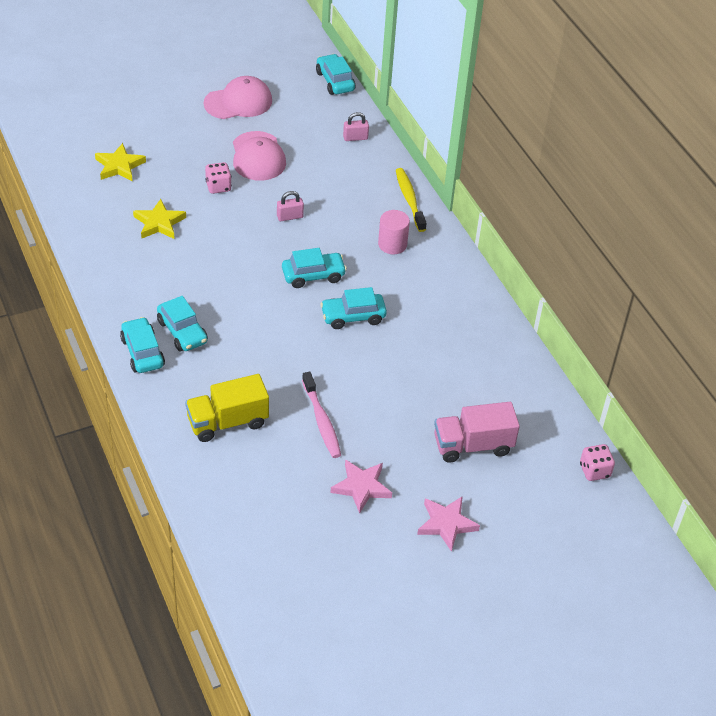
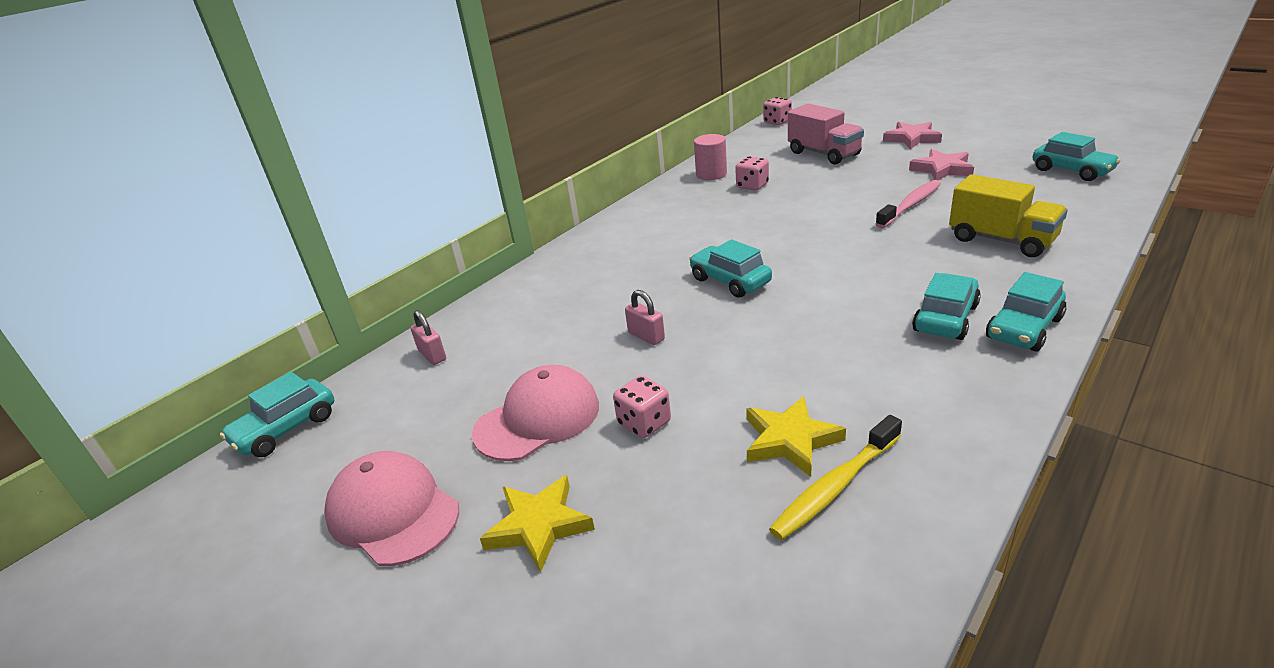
camera: 110 degrees left, 15 degrees down
yellow star [95,143,146,182] -> yellow star moved to [480,475,595,573]
turquoise car [320,287,387,329] -> turquoise car moved to [1033,132,1121,181]
pink cylinder [378,210,410,254] -> pink cylinder moved to [694,134,727,180]
yellow toothbrush [396,168,427,232] -> yellow toothbrush moved to [769,415,902,540]
none -> pink dice [735,156,769,191]

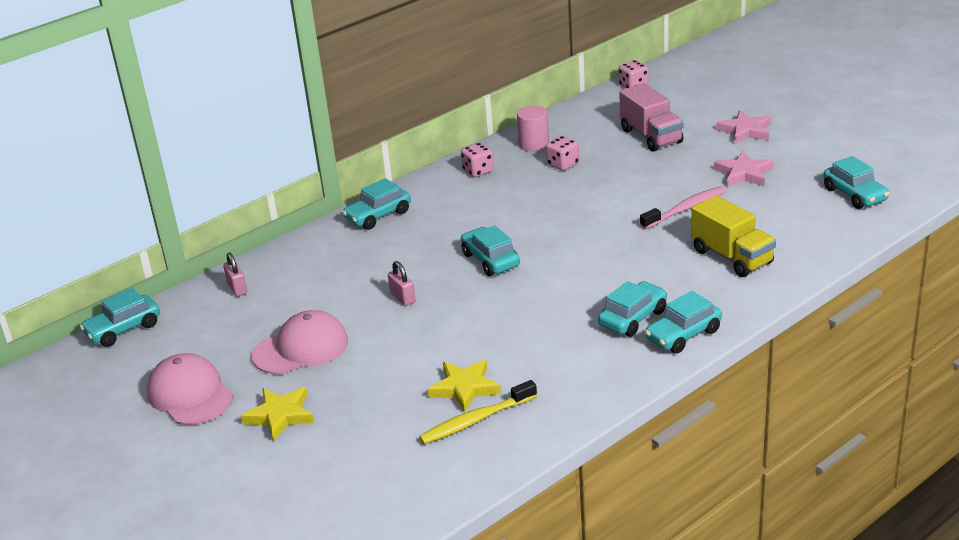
camera: 10 degrees right, 0 degrees up
pink dice [613,375,671,438] -> pink dice moved to [461,143,494,177]
none -> turquoise car [342,178,411,230]

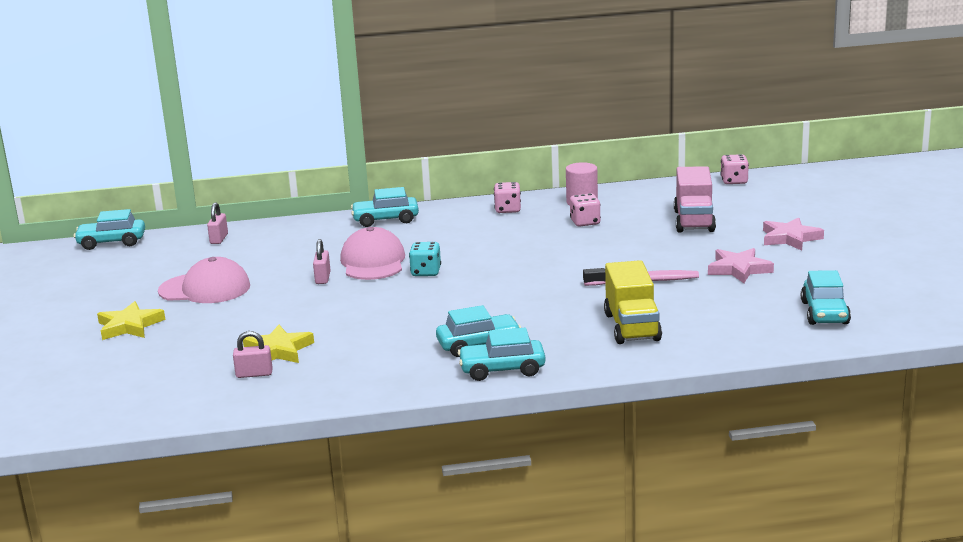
camera: 30 degrees right, 10 degrees down
pink cap [147,353,233,425] -> pink cap moved to [340,227,405,280]
yellow toothbrush [419,380,537,444] -> pink padlock [233,331,273,378]
turquoise car [461,226,520,276] -> turquoise dice [409,242,441,276]

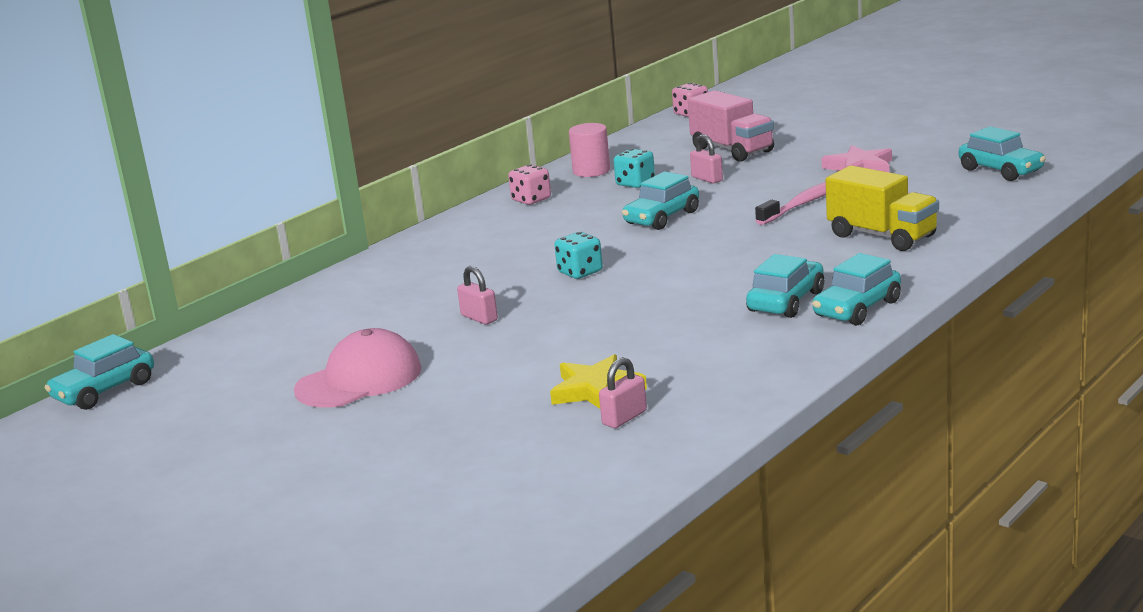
camera: 40 degrees left, 0 degrees up
yellow star [97,301,166,340] -> none
pink padlock [207,202,228,244] -> pink padlock moved to [690,134,723,184]
pink cap [340,227,405,280] -> none
turquoise car [351,187,419,227] -> turquoise car moved to [622,171,699,230]
pink dice [570,193,601,227] -> turquoise dice [613,149,655,188]
pink star [763,217,824,251] -> none

